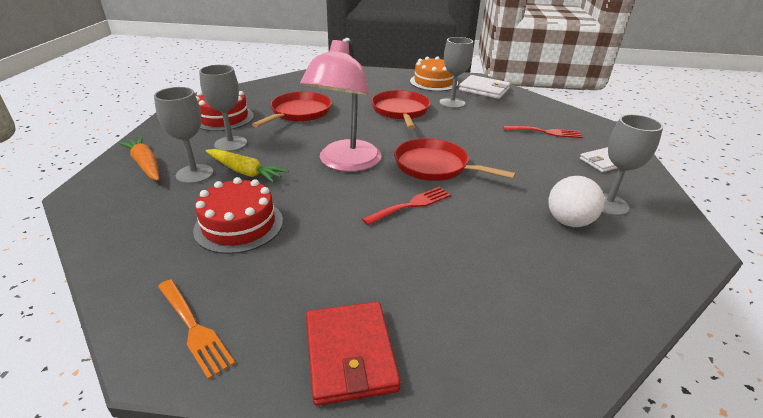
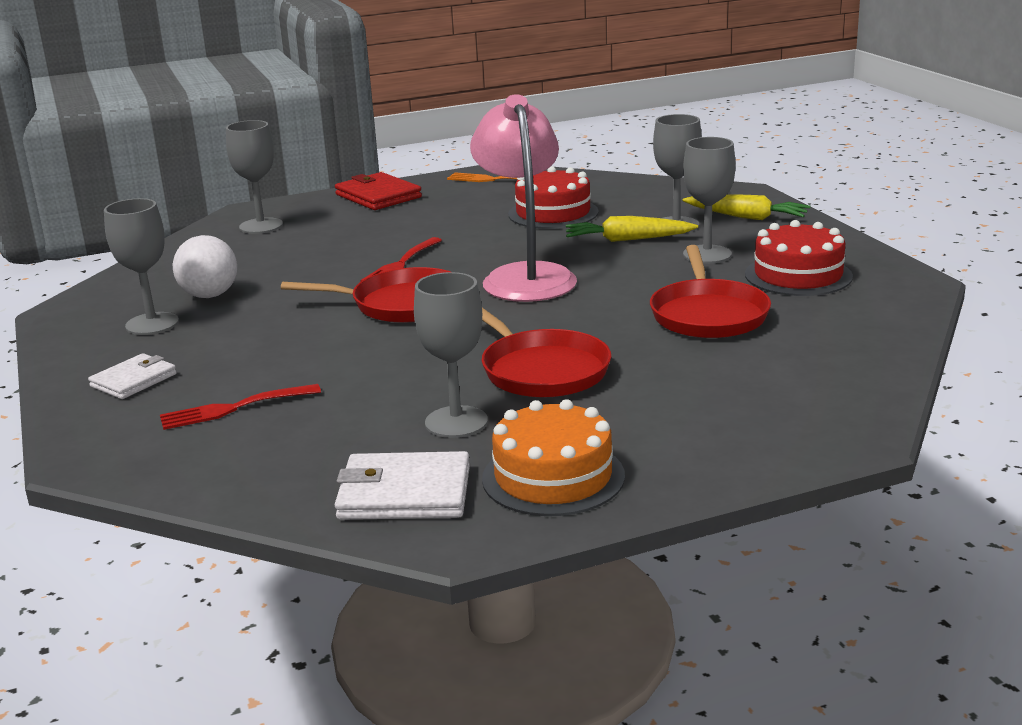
camera: 155 degrees right, 10 degrees down
orange carrot [119,137,159,181] -> yellow carrot [683,194,810,220]
none -> grey goblet [226,120,283,234]

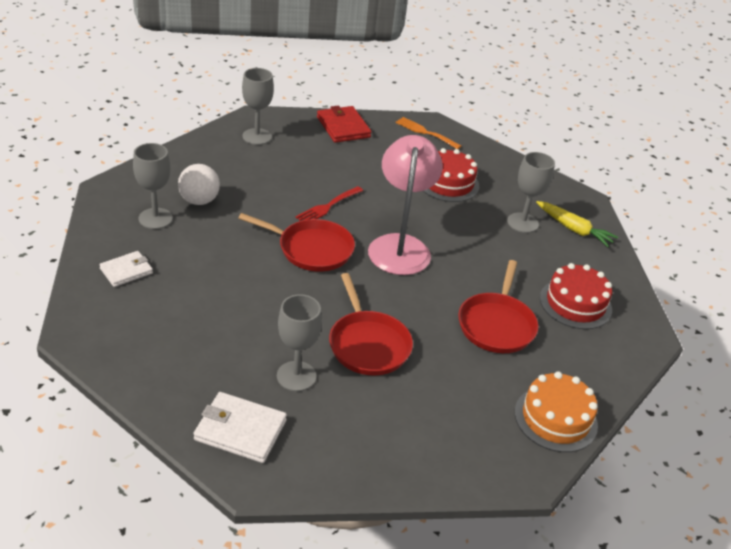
camera: 10 degrees right, 15 degrees up
red fork [160,384,321,430] -> none
orange cake [482,399,625,516] -> orange cake moved to [515,371,598,452]
yellow carrot [566,216,698,242] -> none
grey goblet [683,137,735,264] -> none

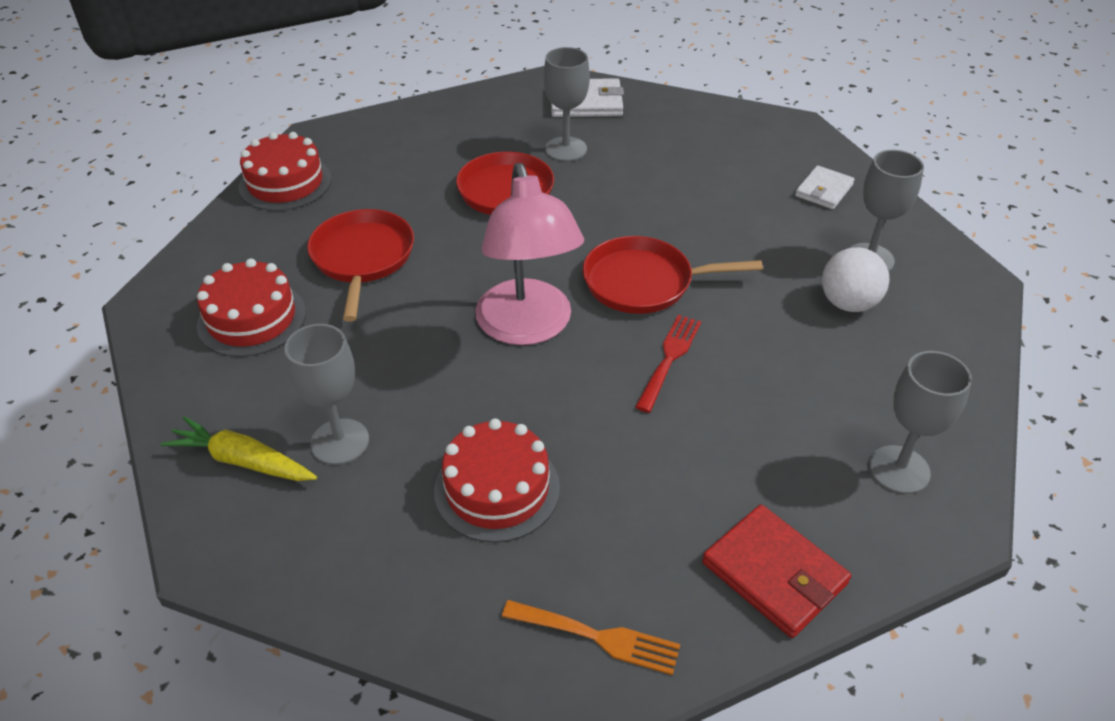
camera: 165 degrees right, 5 degrees up
orange cake [515,371,598,452] -> red cake [239,132,332,211]

